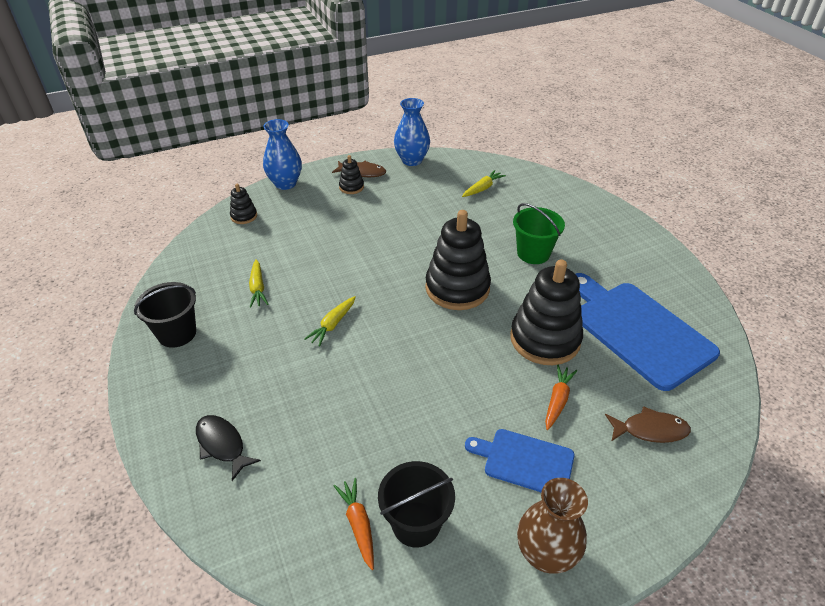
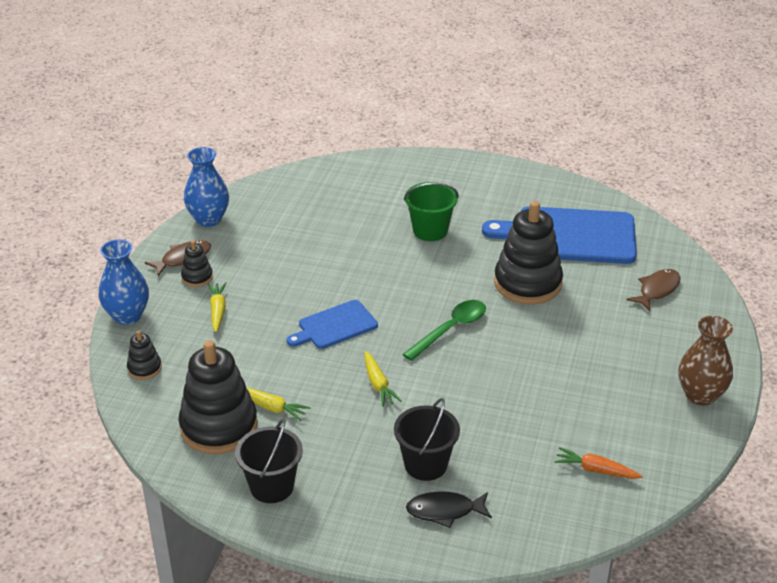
camera: 50 degrees left, 5 degrees down
black bucket [378,461,455,547] -> black bucket moved to [394,398,460,481]
black stacking toy [425,210,491,310] -> black stacking toy moved to [178,340,258,454]
yellow carrot [462,170,506,197] -> yellow carrot moved to [208,282,226,333]
blue cutting board [465,429,575,492] -> blue cutting board moved to [286,300,378,349]
orange carrot [545,365,577,430] -> none
none -> green spoon [403,300,486,361]

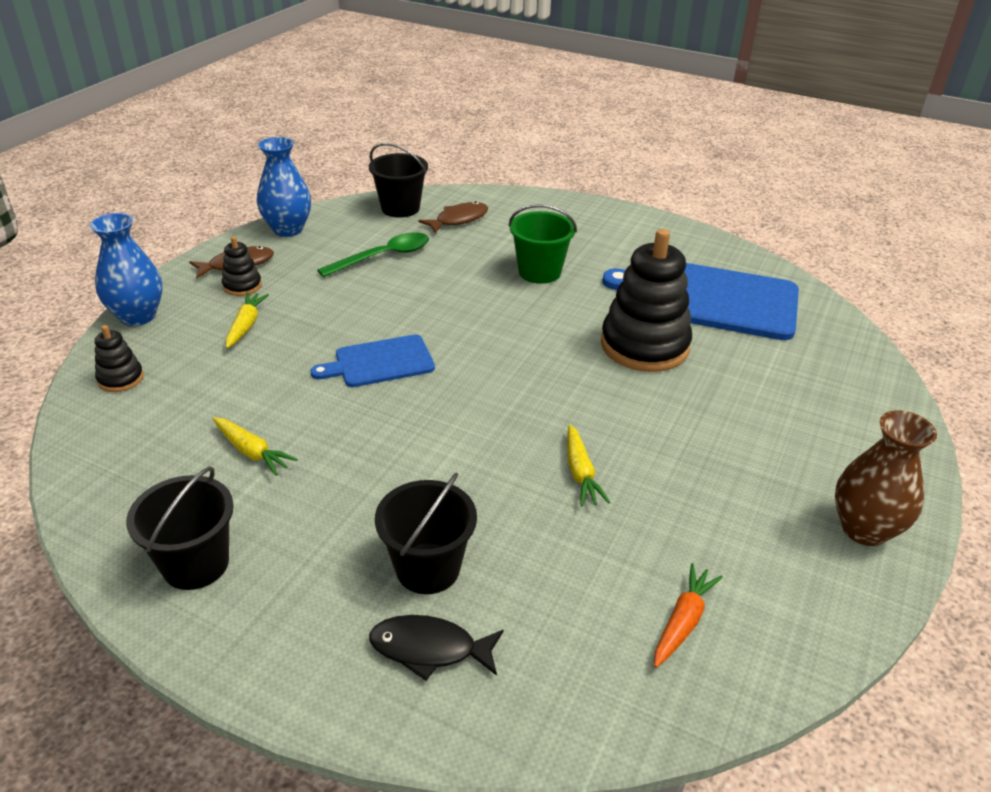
camera: 10 degrees right, 0 degrees up
black stacking toy [178,340,258,454] -> none
yellow carrot [365,351,402,407] -> yellow carrot moved to [567,424,610,506]
green spoon [403,300,486,361] -> green spoon moved to [317,232,429,277]
orange carrot [554,447,643,479] -> orange carrot turned 90 degrees clockwise [654,563,723,668]
brown fish [627,269,681,311] -> brown fish moved to [418,201,488,233]
none -> black bucket [369,143,428,218]

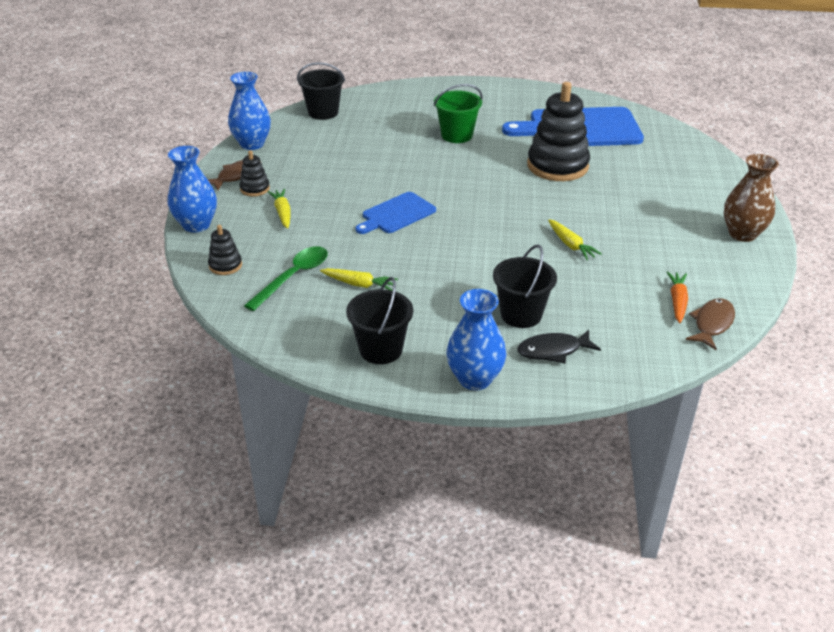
camera: 20 degrees left, 0 degrees up
green spoon [317,232,429,277] -> green spoon moved to [244,246,328,311]
brown fish [418,201,488,233] -> brown fish moved to [685,298,735,350]
none -> blue vase [446,289,506,390]

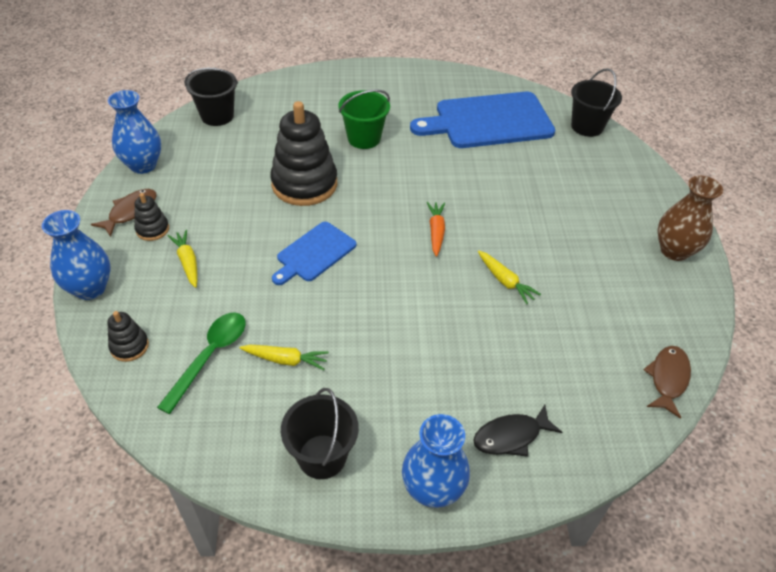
camera: 10 degrees left, 10 degrees up
black bucket [493,245,557,328] -> black bucket moved to [571,68,622,137]
black stacking toy [527,82,590,181] -> black stacking toy moved to [270,101,337,206]
orange carrot [667,271,688,323] -> orange carrot moved to [427,202,445,257]

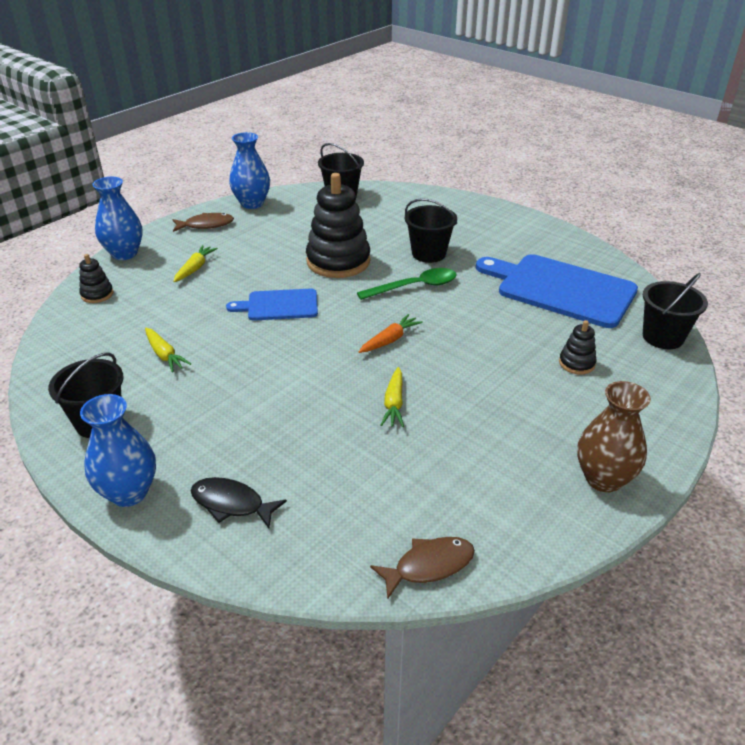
camera: 45 degrees right, 10 degrees down
black stacking toy [134,193,169,241] -> black stacking toy moved to [559,320,596,374]
green spoon [157,312,246,414] -> green spoon moved to [357,268,457,300]
green bucket [338,89,390,149] -> black bucket [405,198,457,263]

